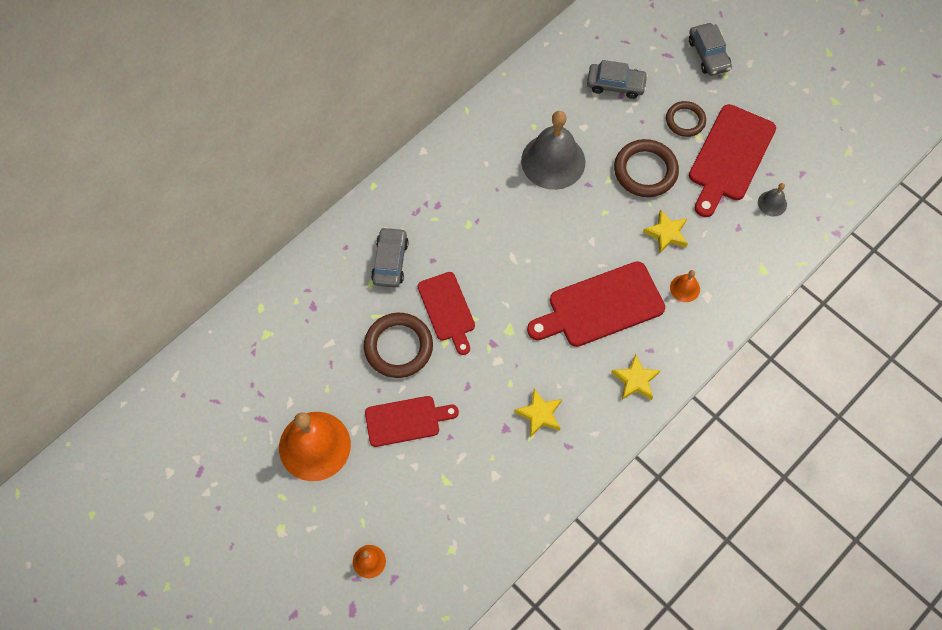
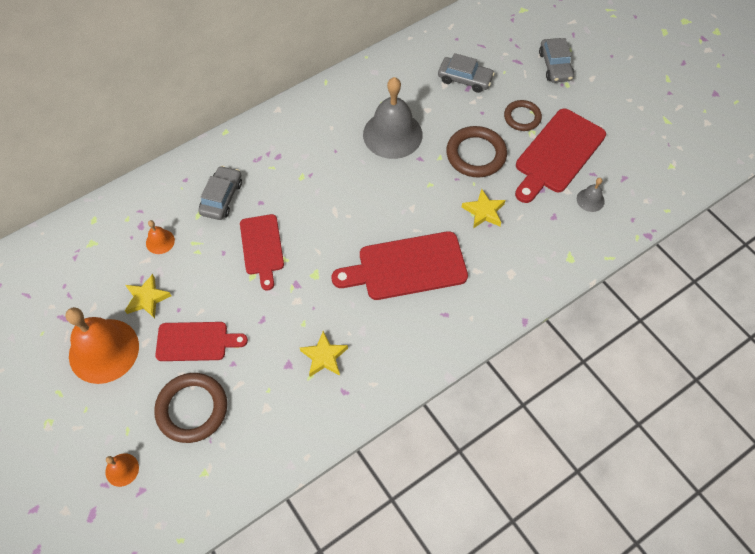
camera: 10 degrees right, 5 degrees down
brown ring [364,313,433,378] -> brown ring moved to [154,373,227,443]
yellow star [611,354,661,400] -> yellow star moved to [125,274,171,319]
orange bell [670,270,700,302] -> orange bell moved to [146,220,175,254]

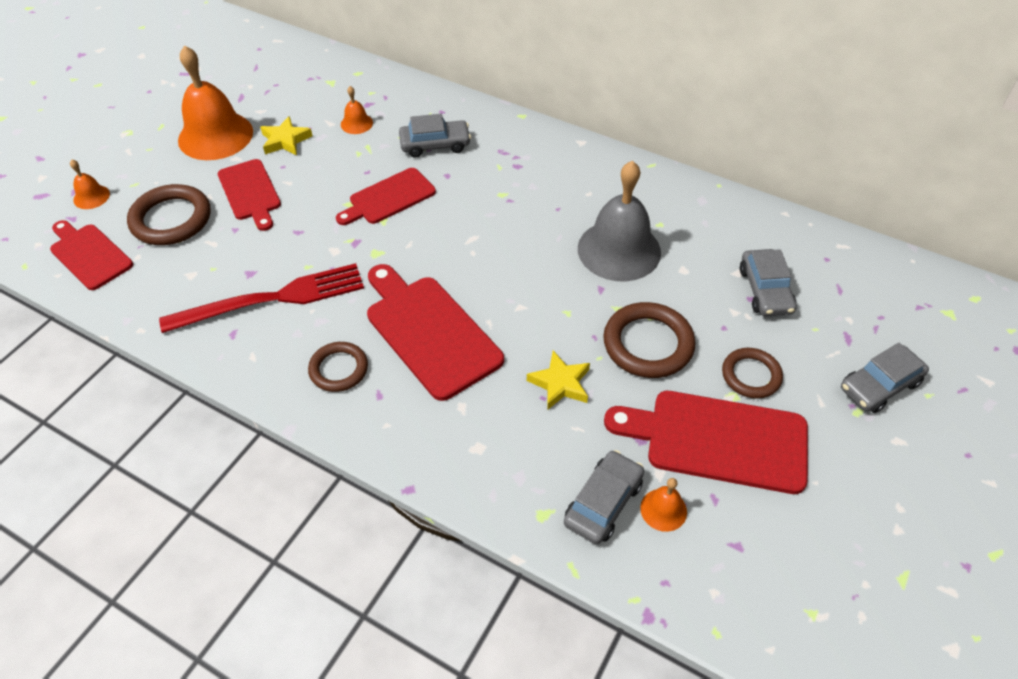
camera: 65 degrees right, 10 degrees down
yellow star [300,331,348,377] -> red fork [159,263,364,333]
grey bell [577,178,605,212] -> orange bell [640,478,687,532]
none -> red cutting board [50,220,133,290]
none -> brown ring [308,342,368,392]
none -> grey car [564,450,644,545]

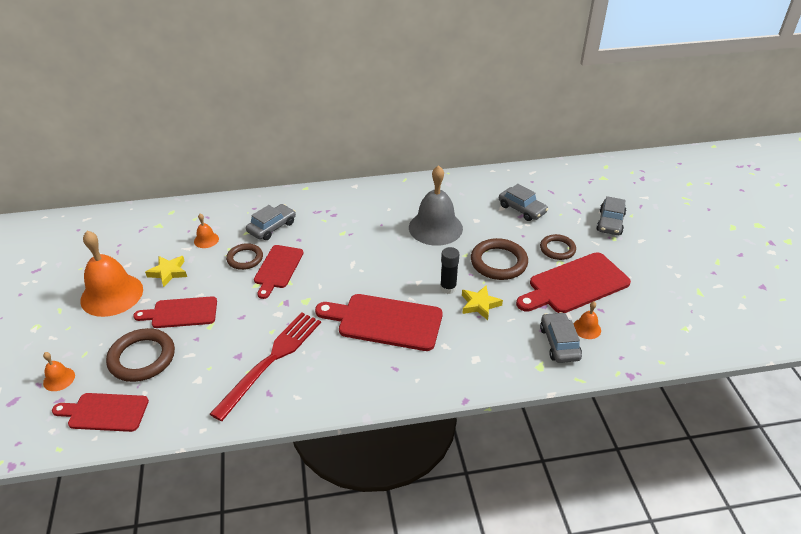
camera: 40 degrees left, 10 degrees down
red cutting board [218,159,281,231] -> red cutting board turned 150 degrees clockwise [133,296,217,328]
brown ring [308,342,368,392] -> brown ring moved to [226,243,263,270]
none -> black glue stick [440,247,459,294]

